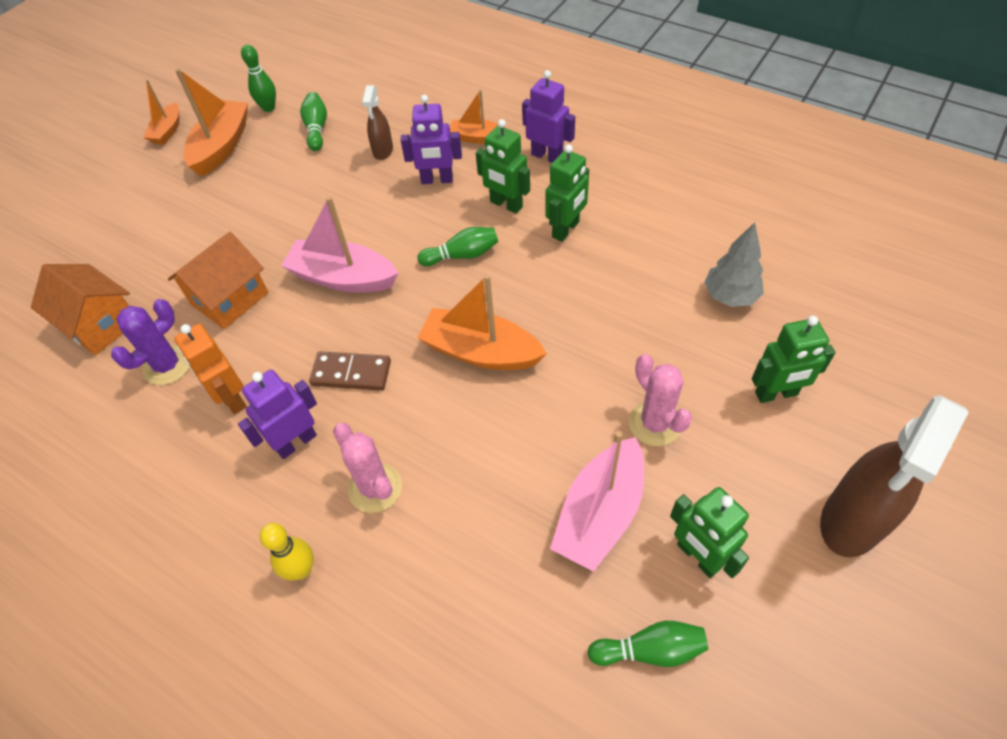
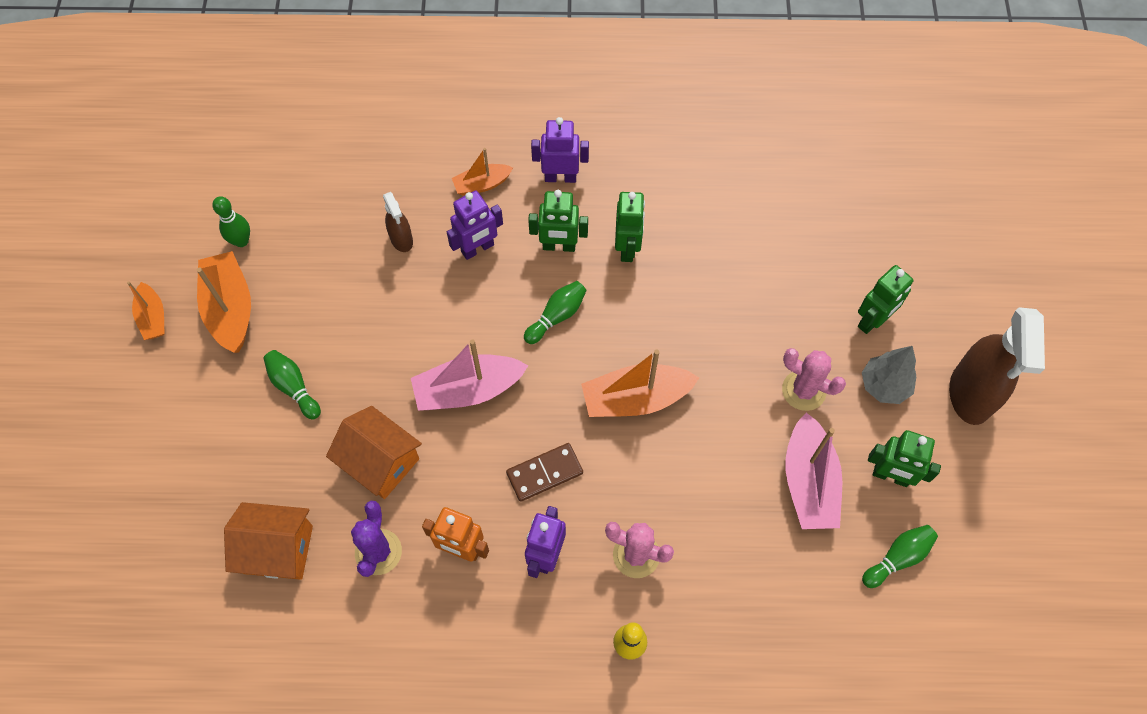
camera: 35 degrees left, 10 degrees up
orange house [168,232,268,329] -> orange house turned 60 degrees counterclockwise [326,406,422,499]
green bowling pin [300,92,327,151] -> green bowling pin moved to [263,350,321,420]
grey tree [704,222,764,307] -> grey tree moved to [862,346,916,404]

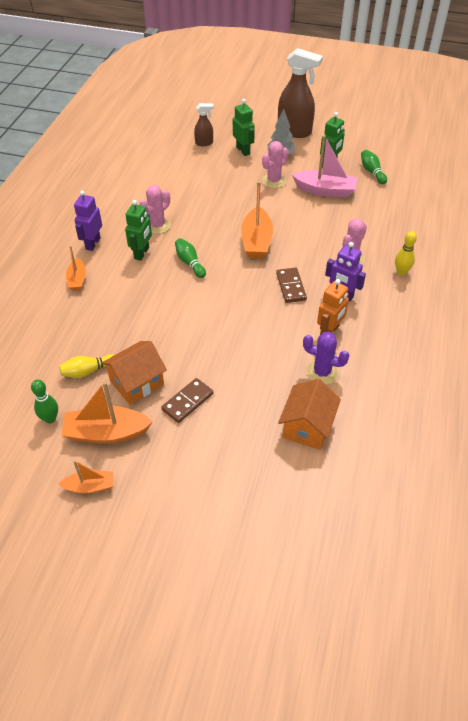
camera: 75 degrees left, 15 degrees down
green bowling pin [263,350,321,420] -> brown domino [161,378,213,423]
orange house [326,406,422,499] -> orange house moved to [101,341,167,405]
brown spray bottle [383,192,413,252] -> brown spray bottle moved to [194,103,214,146]
pink boat [411,339,528,411] -> none
purple robot [447,190,503,260] -> none
green robot [615,192,645,262] -> pink cactus [139,185,171,234]
none -> yellow bowling pin [59,354,114,378]

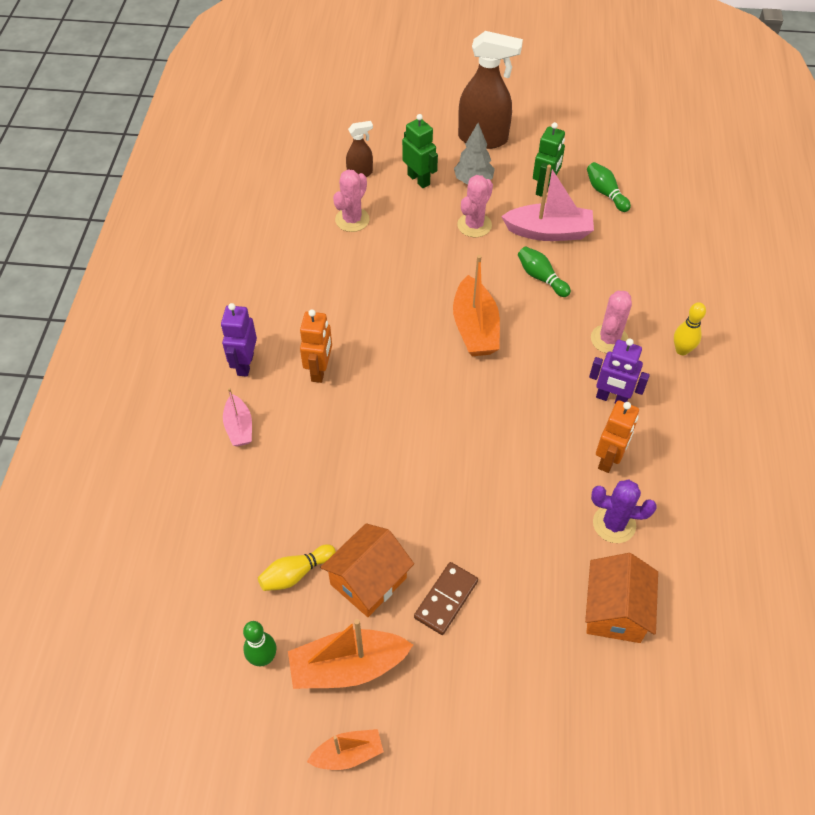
camera: 10 degrees left, 5 degrees up
orange boat [66,246,86,291] -> pink boat [223,388,252,447]
green robot [125,200,152,261] -> orange robot [300,309,332,383]
pink cactus [139,185,171,234] -> pink cactus moved to [333,169,370,232]
green bowling pin [175,238,206,278] -> green bowling pin moved to [518,247,571,297]
brown domino [276,267,307,303] -> none

